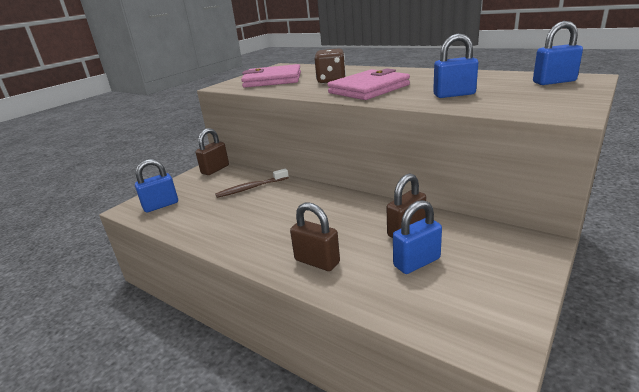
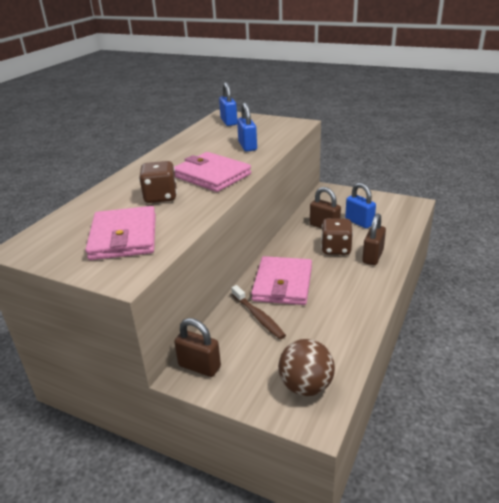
camera: 100 degrees left, 5 degrees up
blue padlock [135,159,178,213] -> brown ball [278,339,335,396]
none -> pink wallet [251,256,312,305]
none -> brown dice [321,218,353,255]

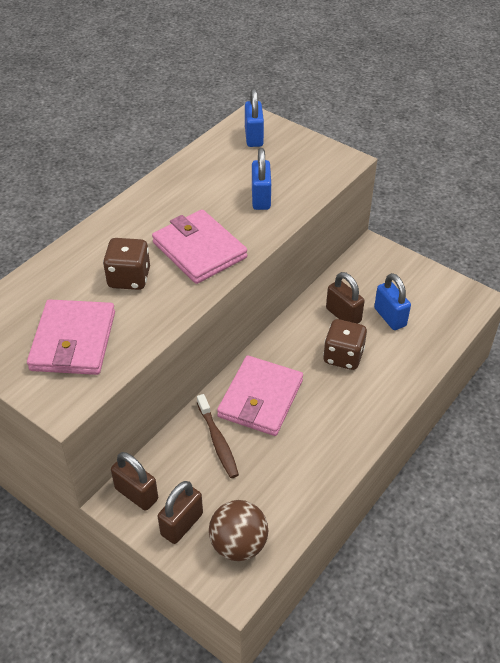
camera: 10 degrees right, 15 degrees up
brown padlock [362,213,386,265] -> brown padlock moved to [158,481,203,544]

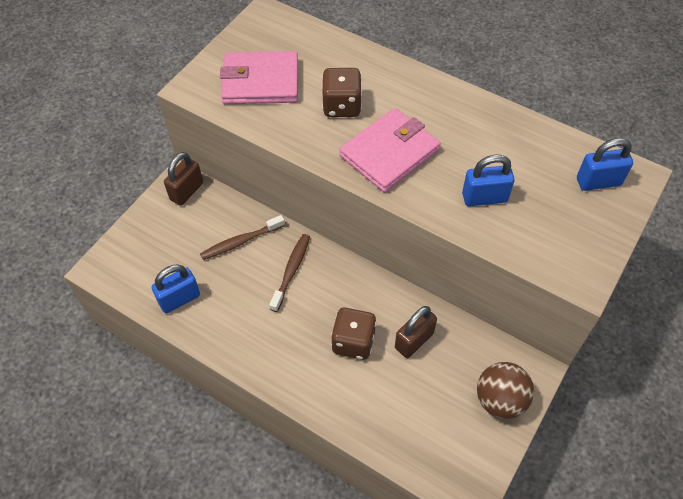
camera: 85 degrees right, 10 degrees up
brown padlock [158,481,203,544] -> none
brown ball [209,500,268,561] -> brown ball moved to [477,362,534,419]
pink wallet [217,355,303,436] -> brown toothbrush [269,234,310,312]
blue padlock [374,273,411,330] -> blue padlock moved to [151,264,200,313]

